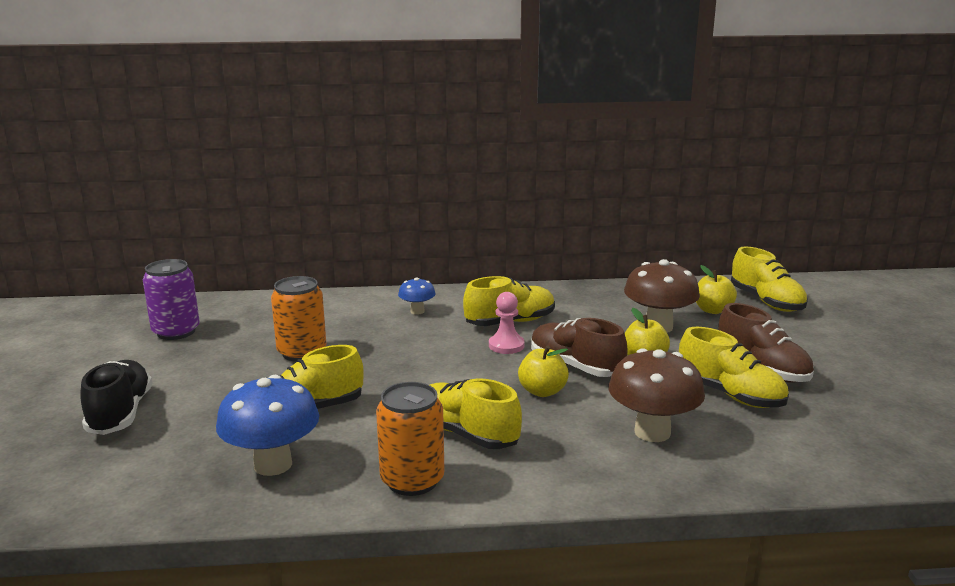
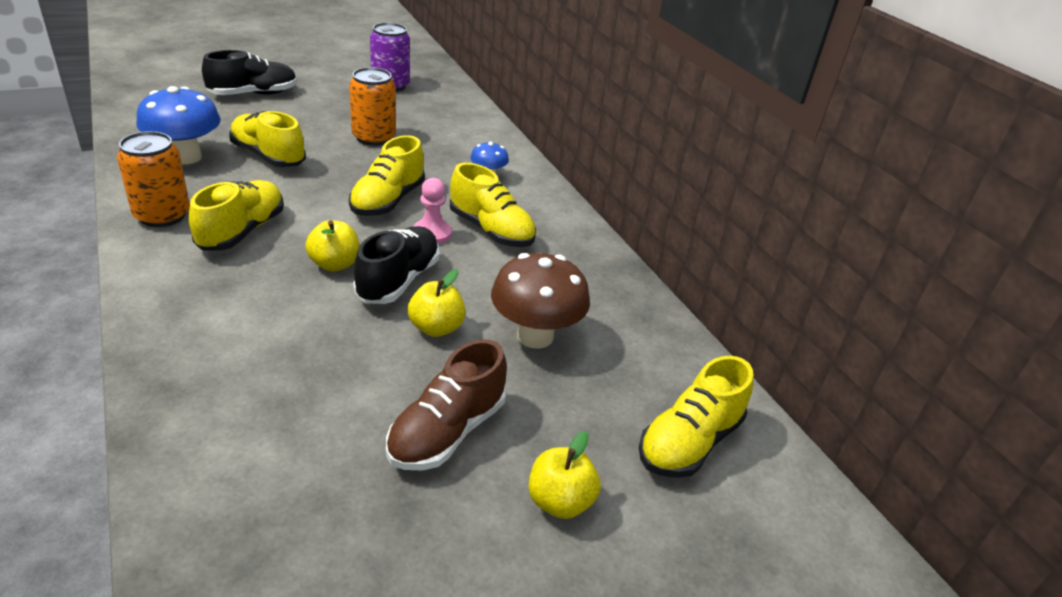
camera: 65 degrees right, 15 degrees up
brown shoe [531,318,627,377] -> black shoe [353,226,440,304]
brown mushroom [608,348,705,442] -> none
yellow shoe [679,327,789,408] -> yellow shoe moved to [349,135,425,216]
yellow apple [696,265,737,314] -> yellow apple moved to [528,431,601,519]

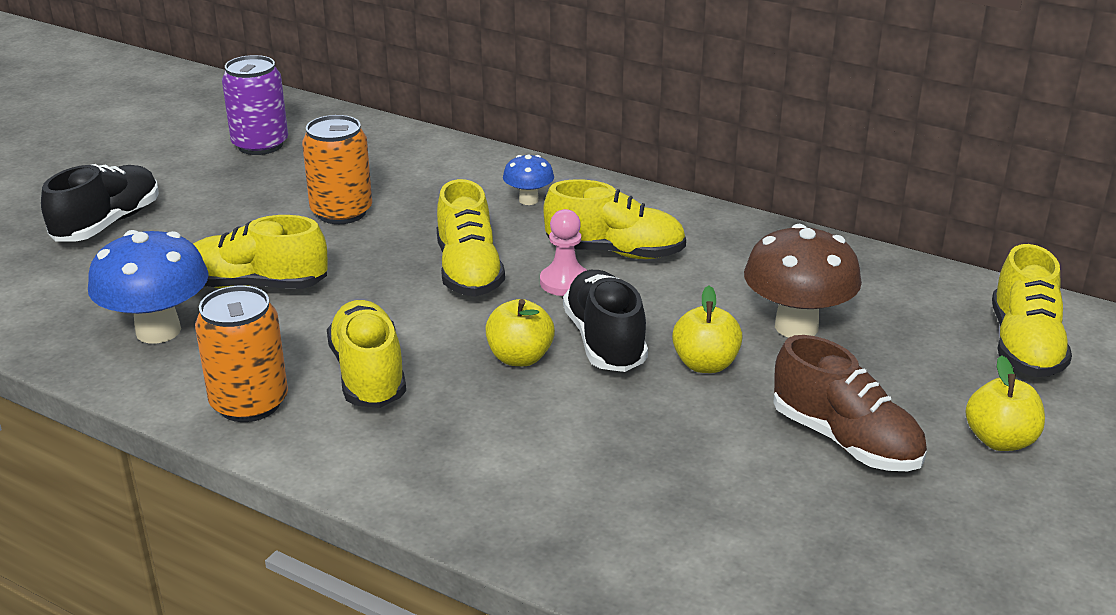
camera: 30 degrees left, 5 degrees down
brown shoe [386,339,507,470] -> brown shoe turned 45 degrees counterclockwise [773,335,927,471]

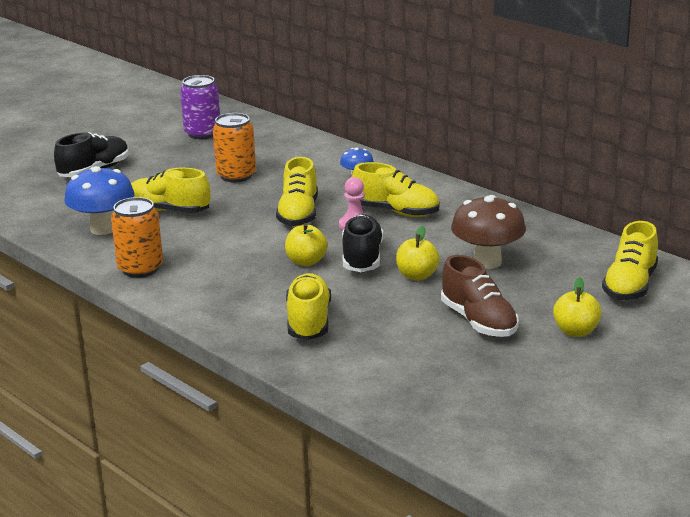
camera: 15 degrees right, 5 degrees down
yellow shoe [327,300,406,408] -> yellow shoe moved to [286,273,331,340]

